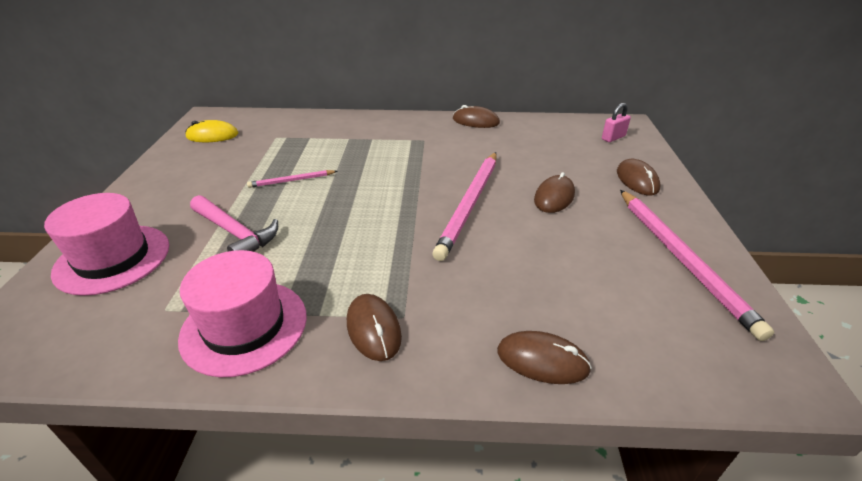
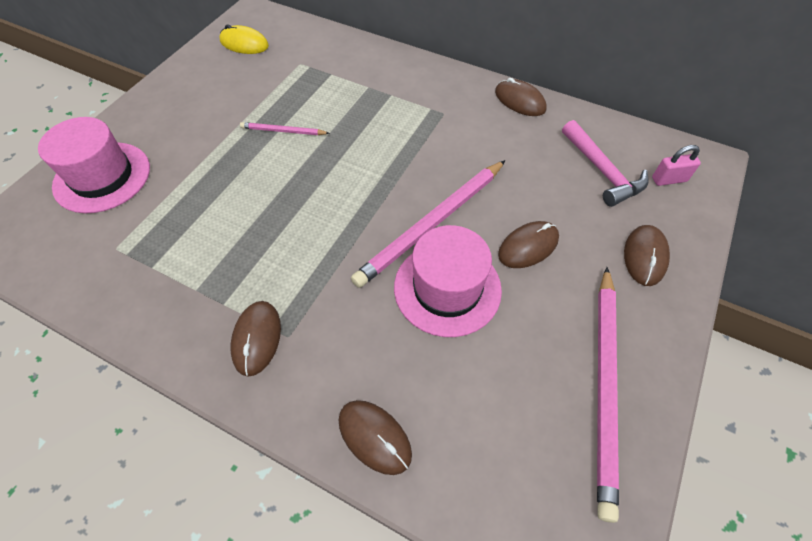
camera: 25 degrees right, 20 degrees up
pink hat [178,250,307,377] -> pink hat moved to [394,225,502,337]
pink hammer [190,195,278,252] -> pink hammer moved to [562,120,649,207]

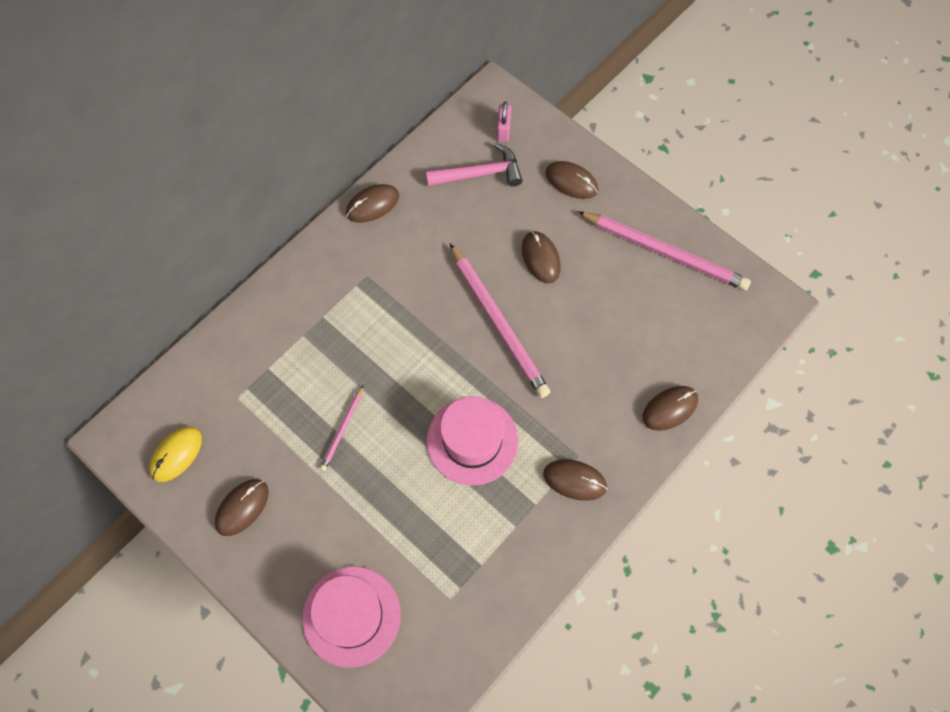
camera: 75 degrees left, 10 degrees up
pink hat [394,225,502,337] -> pink hat moved to [427,396,518,486]
none -> brown mouse [215,479,269,536]

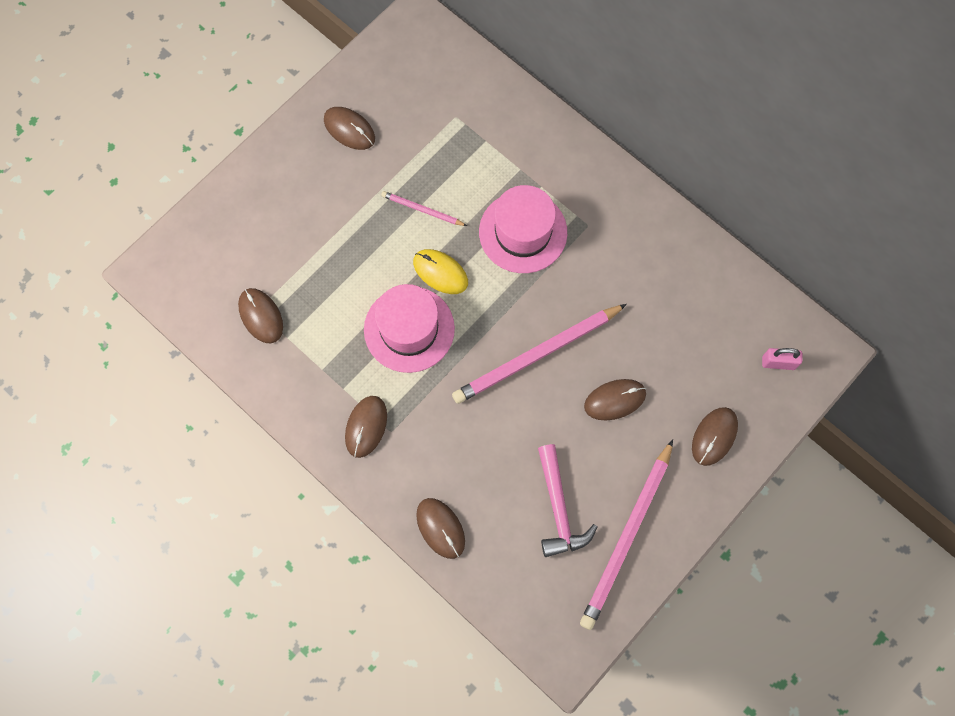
camera: 90 degrees right, 5 degrees up
yellow mouse [149,427,202,482] -> yellow mouse moved to [413,249,468,294]
pink hat [302,566,401,668] -> pink hat moved to [479,185,567,273]
brown mouse [346,184,399,223] -> brown mouse moved to [238,288,283,343]
pink hammer [426,143,523,187] -> pink hammer moved to [538,444,597,557]

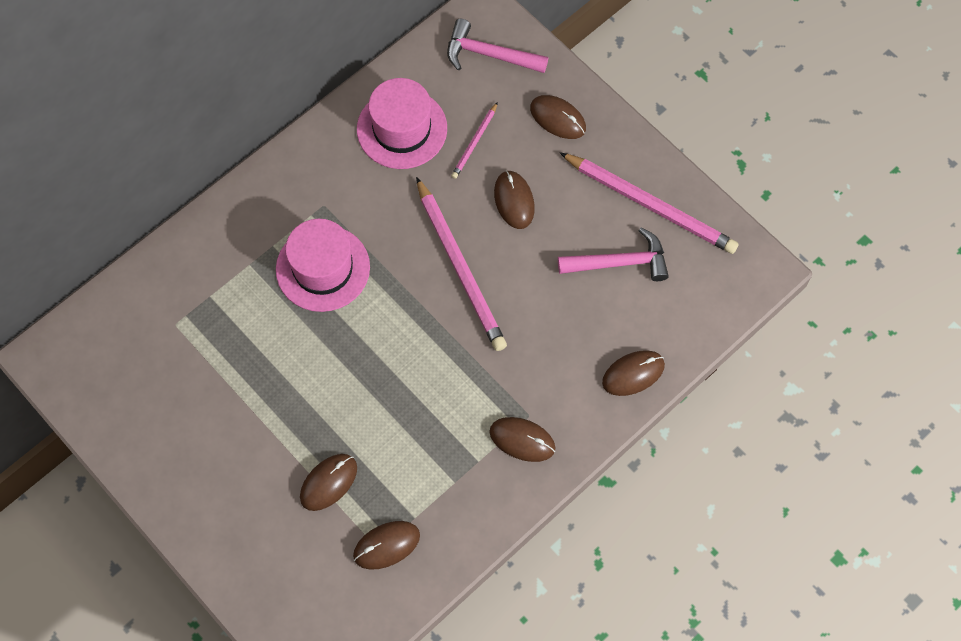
camera: 85 degrees left, 5 degrees down
brown mouse [324,107,375,150] -> brown mouse moved to [300,454,357,511]
pink hat [364,284,455,373] -> pink hat moved to [357,78,447,169]
pink pencil [381,191,467,226] -> pink pencil moved to [451,102,498,179]
yellow mouse [413,249,468,294] -> none
pink padlock [762,348,802,370] -> pink hammer [447,19,548,73]

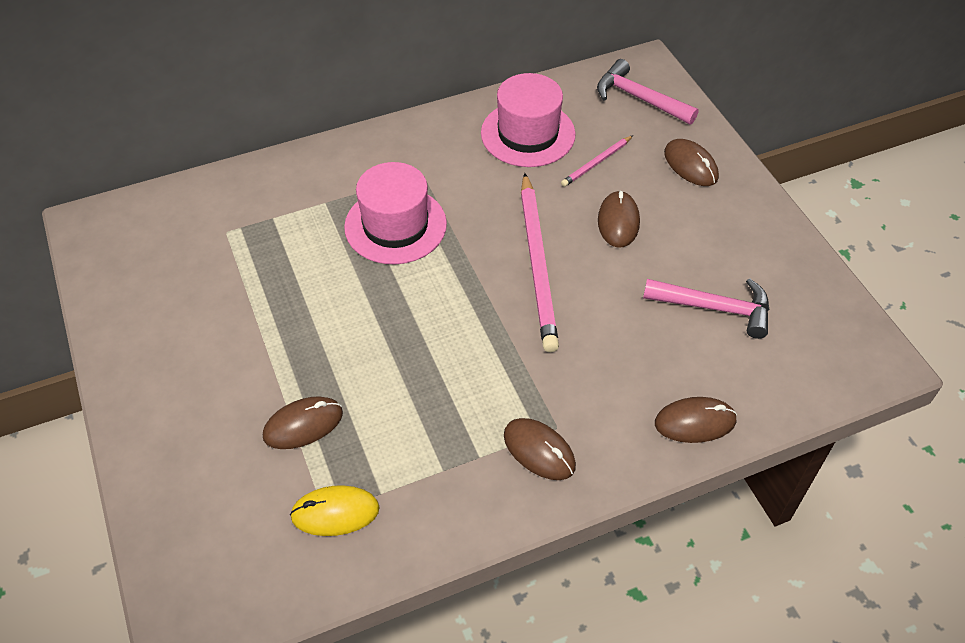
camera: 20 degrees right, 15 degrees down
brown mouse [353,521,420,570] -> yellow mouse [290,485,380,536]
pink pencil [560,153,739,254] -> none

